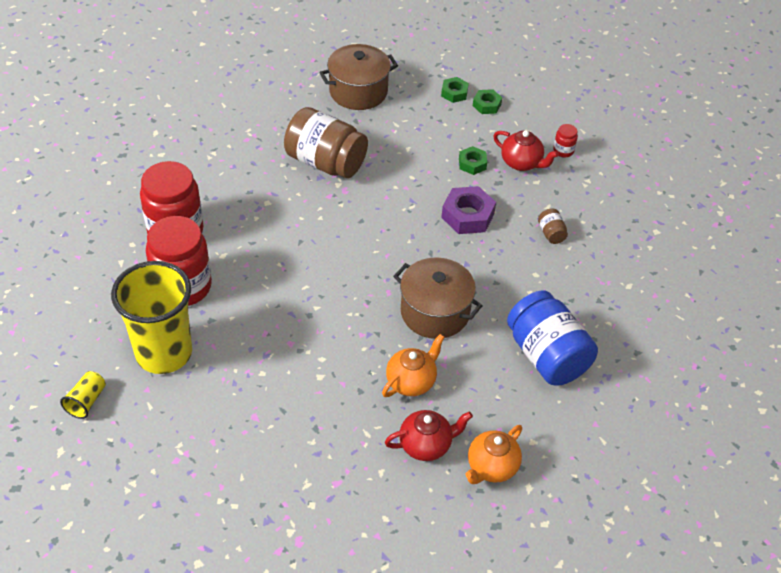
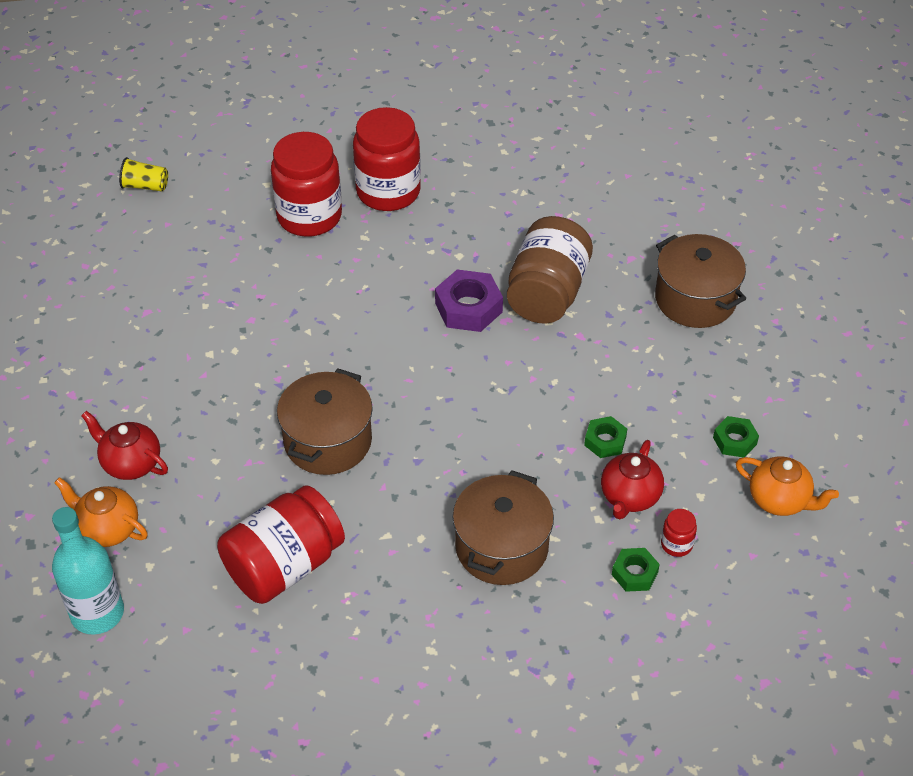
camera: 80 degrees right, 0 degrees up
yellow cup [111,261,192,374] -> none
orange teapot [382,334,445,397] -> orange teapot moved to [736,457,839,516]
red teapot [385,410,473,461] -> red teapot turned 150 degrees clockwise [81,411,168,480]
green nut [441,77,469,103] -> green nut moved to [612,548,660,592]
purple nut [441,186,496,234] -> purple nut moved to [435,269,503,332]
blue jar [507,290,598,386] -> red jar [217,485,345,604]
brown jar [538,209,568,244] -> brown pot [453,470,554,585]
none -> turquoise bottle [52,507,124,634]

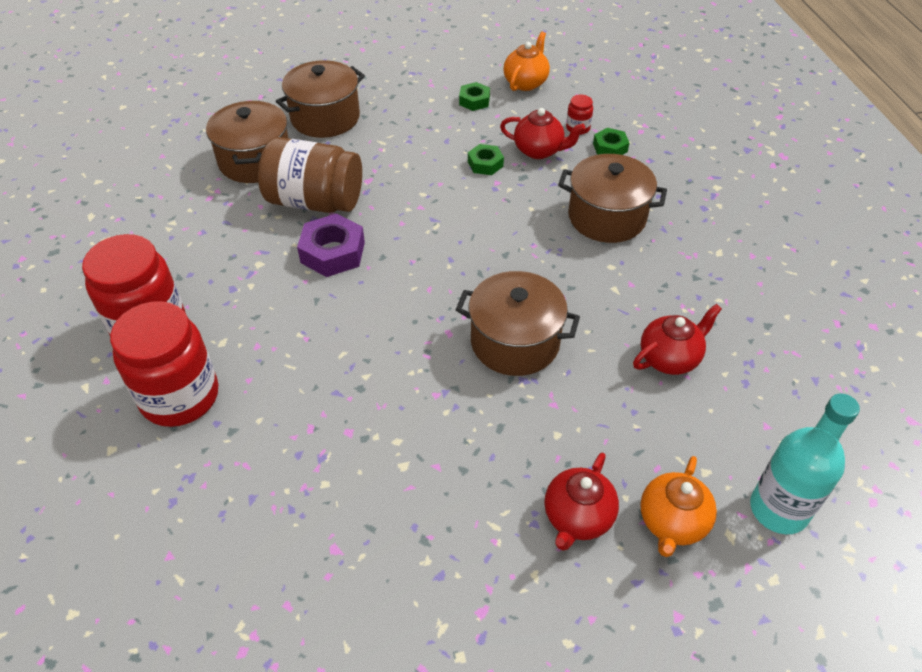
camera: 95 degrees left, 0 degrees up
yellow cup [119,157,168,191] -> none
red jar [217,485,345,604] -> red teapot [633,304,722,375]
none -> brown pot [206,101,288,183]

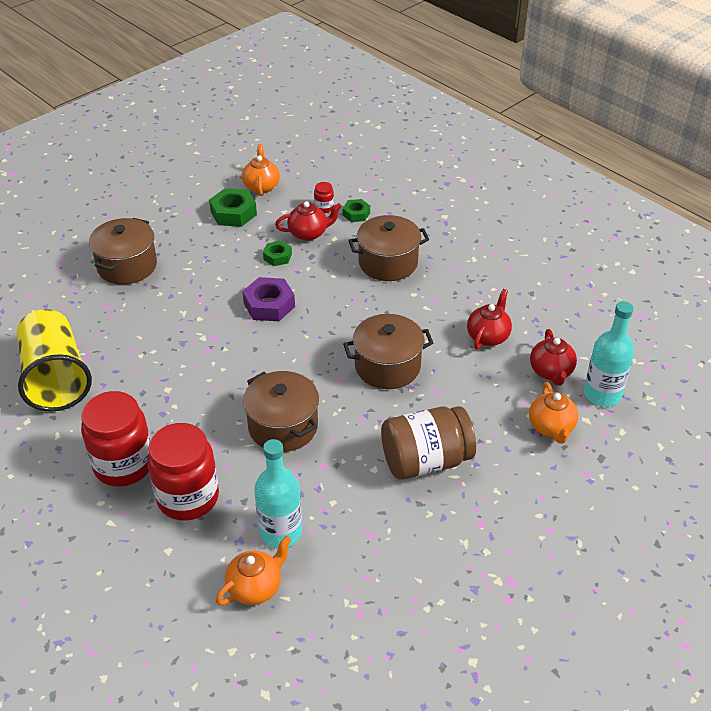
camera: 30 degrees left, 5 degrees down
brown pot [206,101,288,183] -> brown pot moved to [243,371,319,452]
brown jar [258,137,362,213] -> brown jar moved to [381,406,476,480]
purple nut [297,214,365,277] -> purple nut moved to [242,277,295,321]
green nut [459,82,490,111] -> green nut [209,188,257,227], size x1.68
red teapot [544,453,619,551] -> red teapot moved to [530,329,577,385]
none -> yellow cup [17,309,92,412]
none -> orange teapot [216,536,291,605]
none -> turquoise bottle [254,439,302,548]

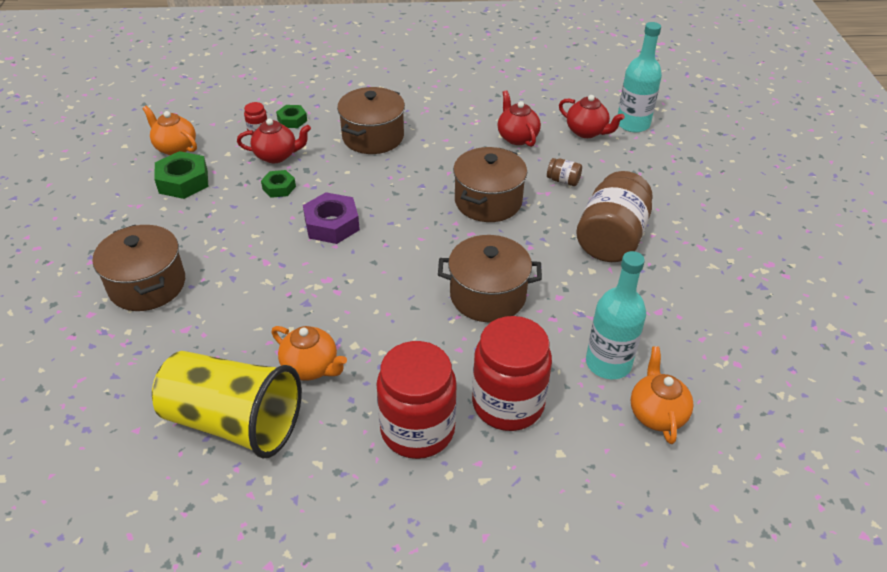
camera: 50 degrees left, 0 degrees up
red teapot [275,201,342,241] -> red teapot turned 60 degrees clockwise [237,118,311,163]
orange teapot [529,382,578,444] -> orange teapot moved to [271,326,347,381]
none -> brown jar [547,158,582,186]

